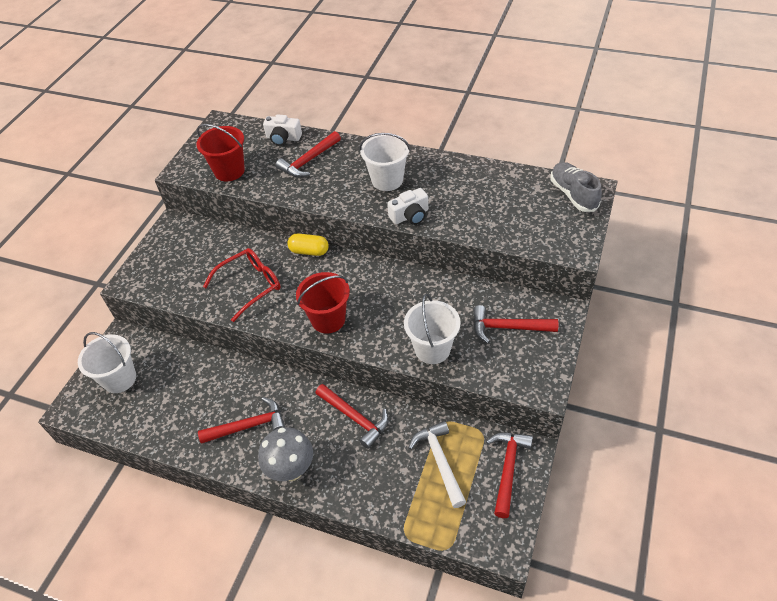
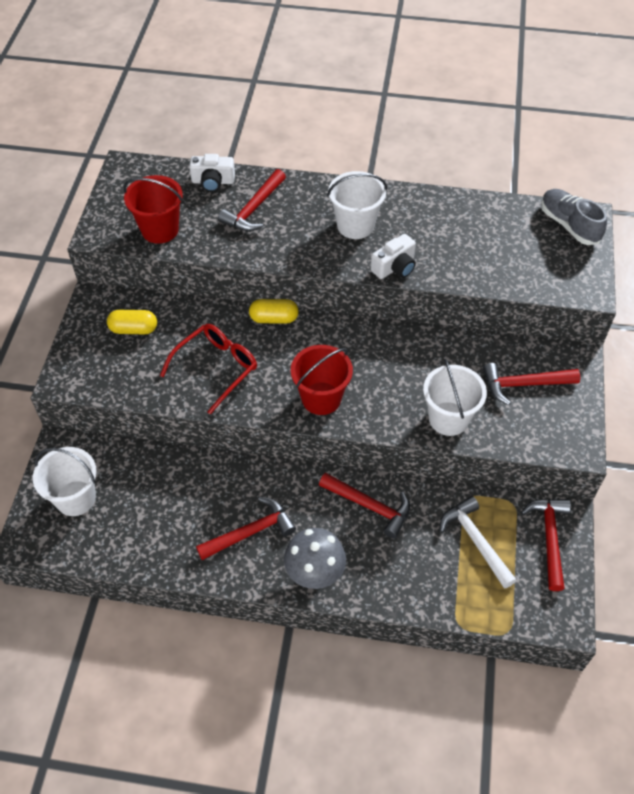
camera: 15 degrees left, 5 degrees up
none -> yellow capsule [107,310,157,334]

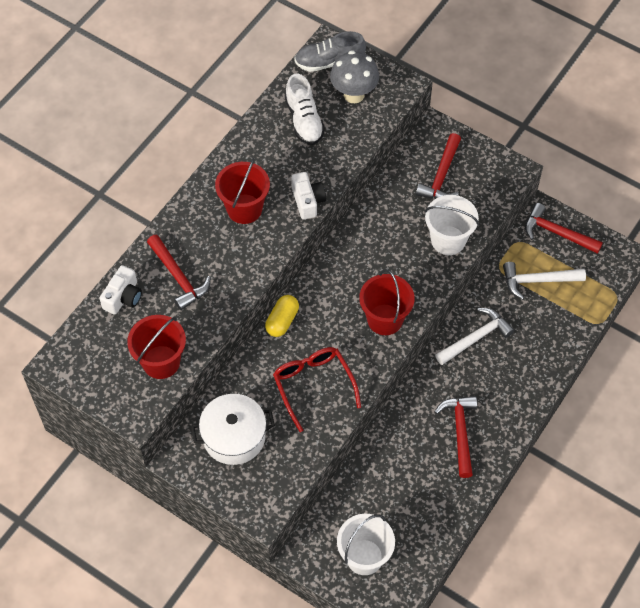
camera: 65 degrees left, 5 degrees up
yellow capsule [107,310,157,334] -> white pot [191,394,275,465]
grey mushroom [284,528,346,589] -> grey mushroom moved to [330,50,379,103]
red hammer [319,473,410,539] -> white hammer [435,308,515,365]
white bucket [327,171,387,239] -> red bucket [215,158,270,224]
none -> white shoe [285,74,325,145]

